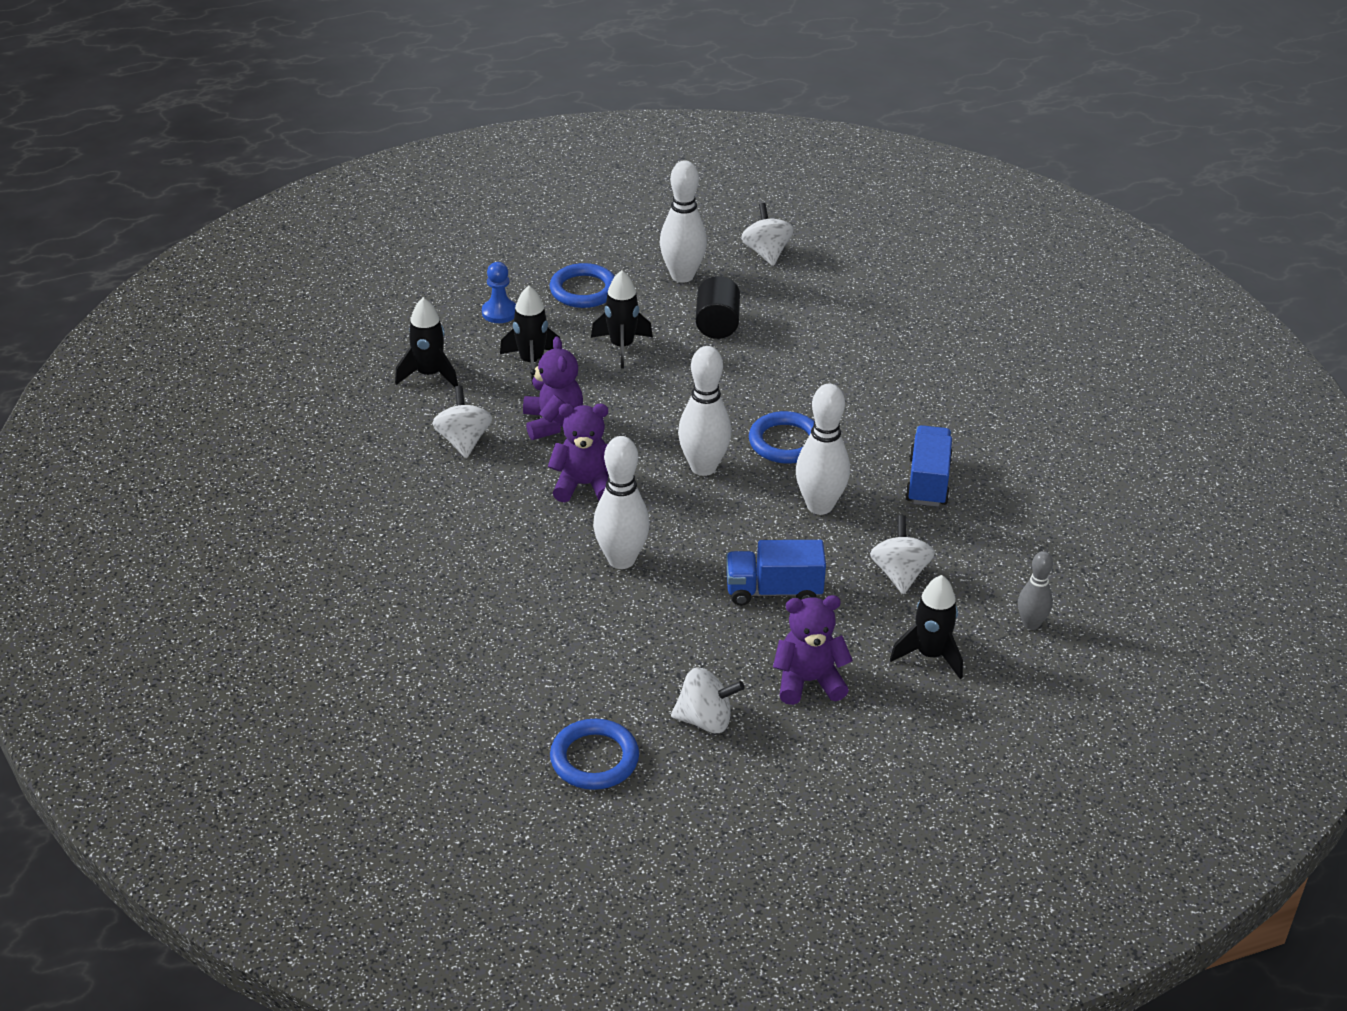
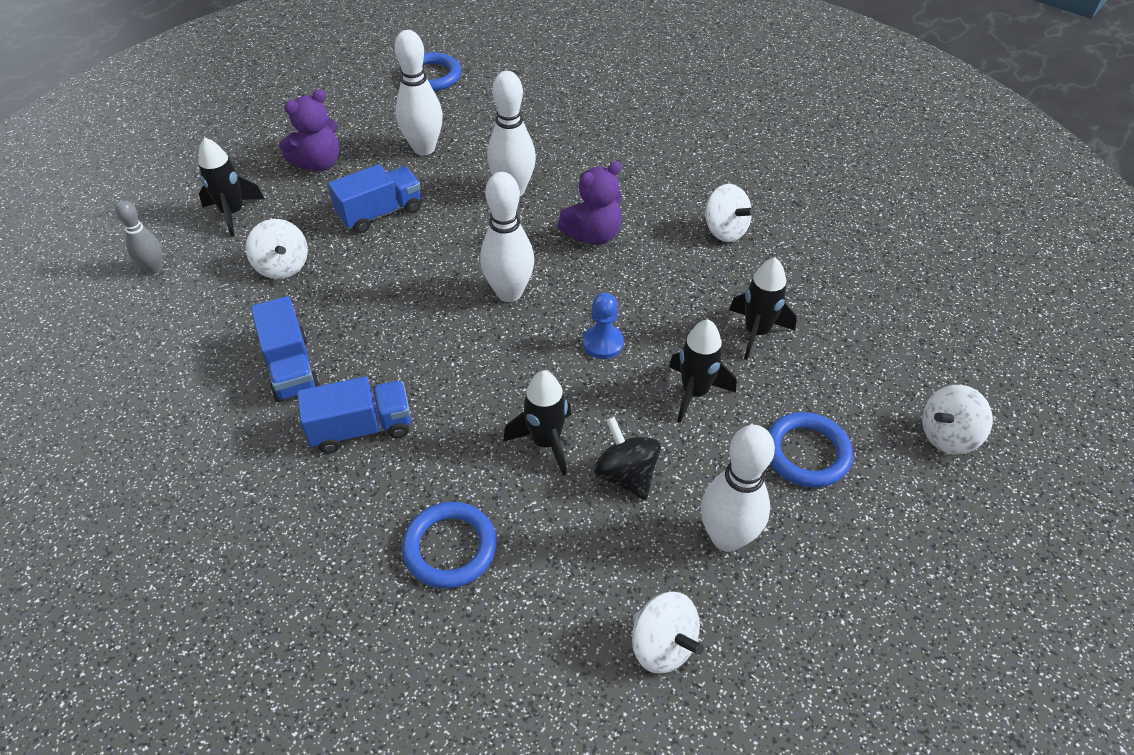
camera: 150 degrees right, 10 degrees up
black rocket [395,298,458,387] -> black rocket moved to [503,371,571,476]
blue pawn [482,262,516,323] -> blue pawn moved to [583,293,624,359]
purple teddy bear [523,336,583,440] -> none
white spinning top [671,667,745,733] -> white spinning top moved to [922,385,993,455]
black cylinder [696,276,740,339] -> black spinning top [594,417,661,500]
blue ring [749,411,814,464] -> blue ring moved to [402,502,497,589]
white bowling pin [796,384,850,515] -> white bowling pin moved to [394,30,443,155]
none -> blue truck [297,376,411,453]

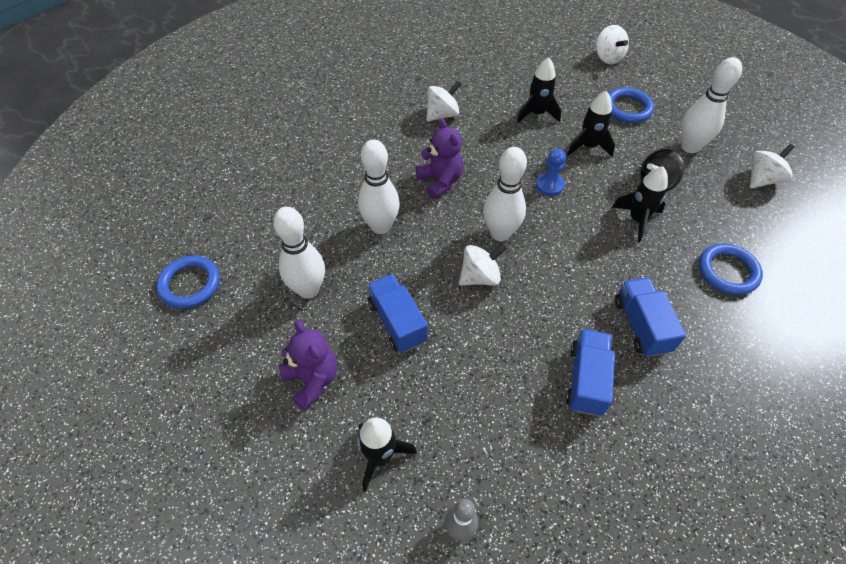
camera: 85 degrees left, 5 degrees up
white spinning top [246,219,308,279] -> white spinning top moved to [459,244,507,286]
blue truck [251,296,320,402] -> blue truck turned 60 degrees counterclockwise [566,329,615,416]

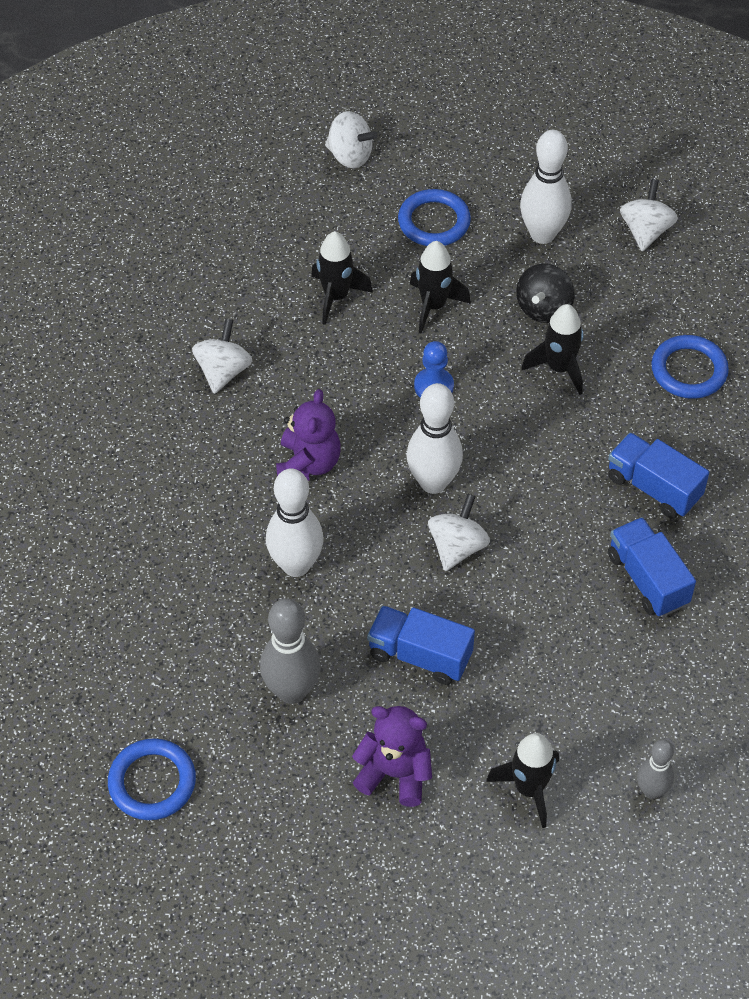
camera: 40 degrees left, 0 degrees up
white bowling pin [273,207,325,299] -> grey bowling pin [260,599,320,704]
purple teddy bear [416,118,463,199] -> purple teddy bear turned 75 degrees clockwise [276,389,341,481]

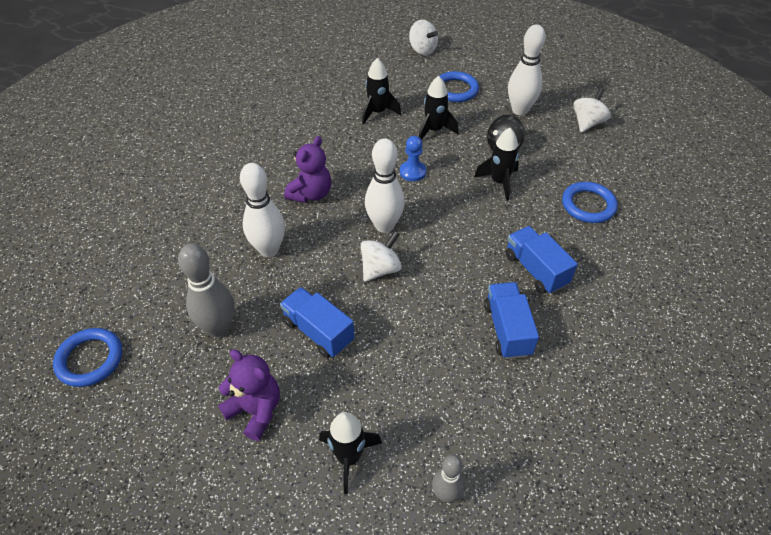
camera: 20 degrees right, 5 degrees down
white spinning top [192,318,252,394] -> none

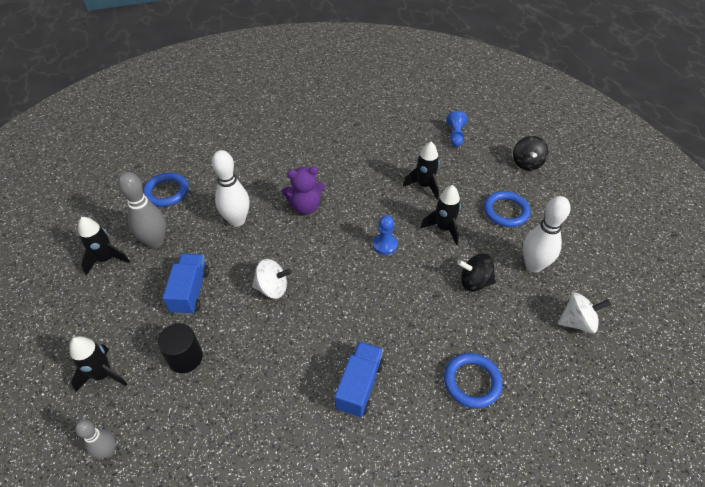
camera: 50 degrees right, 0 degrees up
blue ring [53,328,122,387] -> blue ring moved to [143,173,189,207]
purple teddy bear [218,349,280,441] -> none
white bowling pin [365,138,405,233] -> none
white spinning top [409,20,438,55] -> black spinning top [513,136,548,171]
black rocket [474,128,519,201] -> black rocket moved to [78,217,130,275]
blue truck [484,282,539,359] -> none
none -> black cylinder [157,323,203,373]
none -> blue pawn [446,111,467,147]

